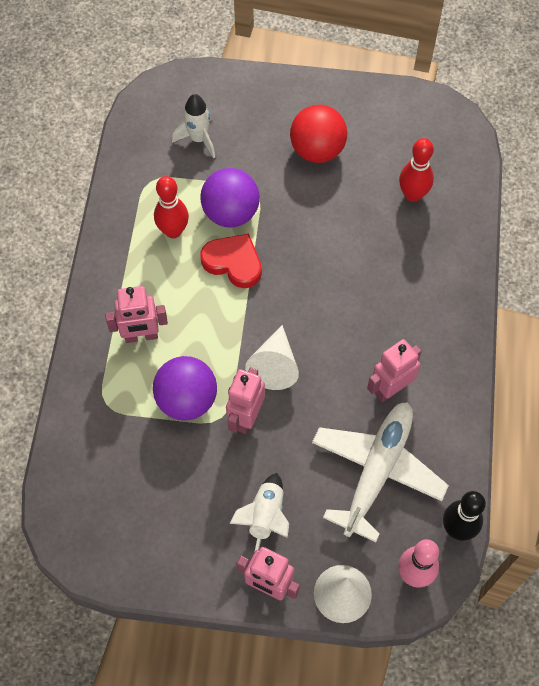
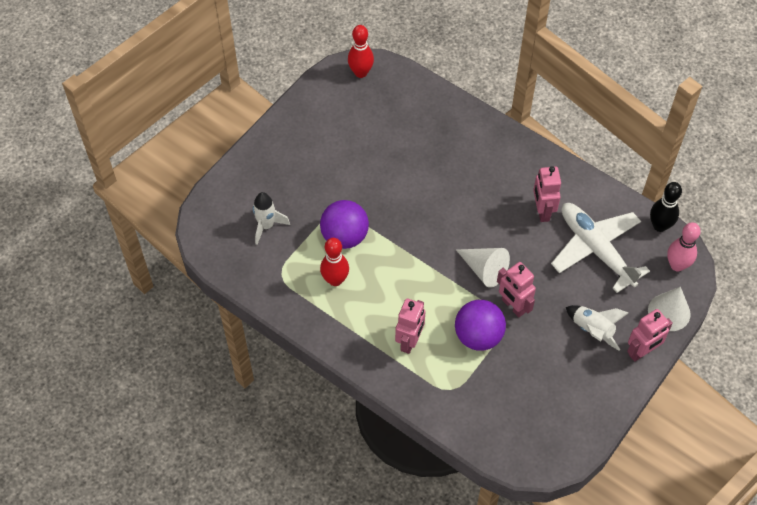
camera: 60 degrees left, 5 degrees down
red heart [200,233,262,288] -> none
red ball [290,105,347,163] -> none
red bowling pin [399,138,434,202] -> red bowling pin moved to [348,25,374,78]

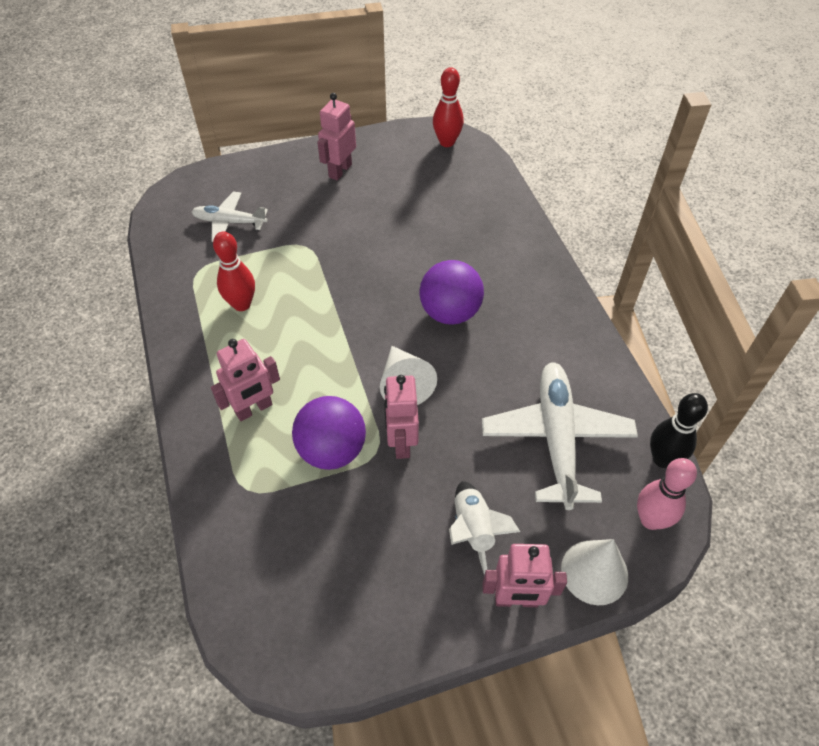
camera: 35 degrees right, 5 degrees down
white rocket [253,192,290,245] -> white plane [191,192,268,242]
purple ball [320,200,369,249] -> purple ball moved to [419,260,484,325]
pink robot [533,166,561,222] -> pink robot moved to [317,93,356,181]

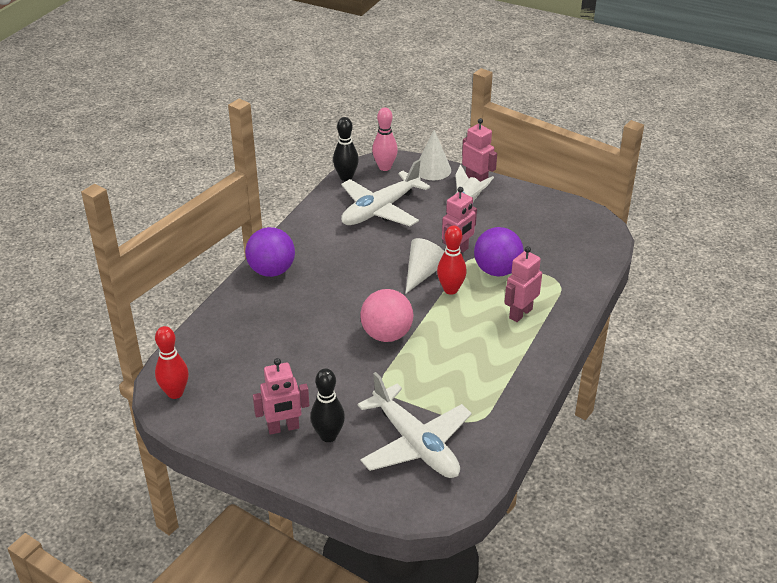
camera: 135 degrees left, 15 degrees down
white plane [191,192,268,242] -> white plane [357,372,472,478], size x1.72
pink robot [211,339,280,421] -> pink robot turned 60 degrees counterclockwise [504,246,542,322]
red bowling pin [213,231,255,311] -> red bowling pin moved to [437,226,467,295]
purple ball [419,260,484,325] -> purple ball moved to [245,227,295,277]
none -> black bowling pin [311,368,345,442]
none -> pink ball [360,289,413,342]

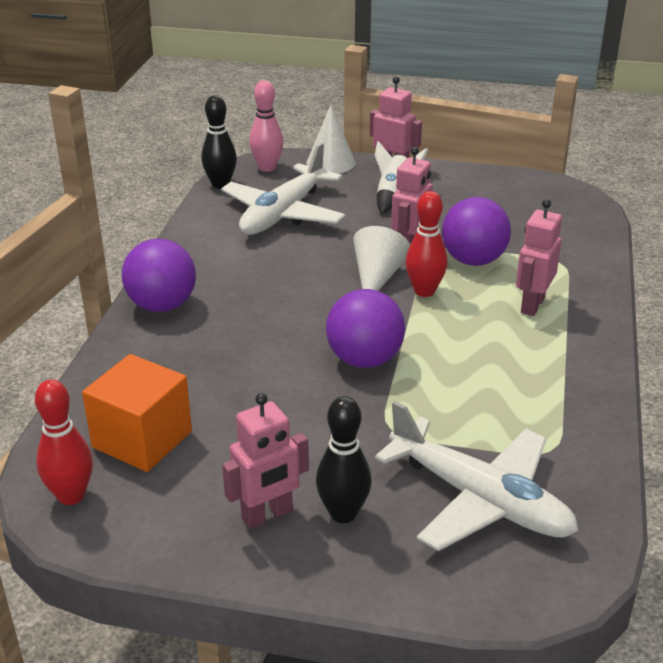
camera: 15 degrees left, 5 degrees down
pink ball [360,289,413,342] -> purple ball [326,289,405,368]
none -> orange cube [82,354,192,472]

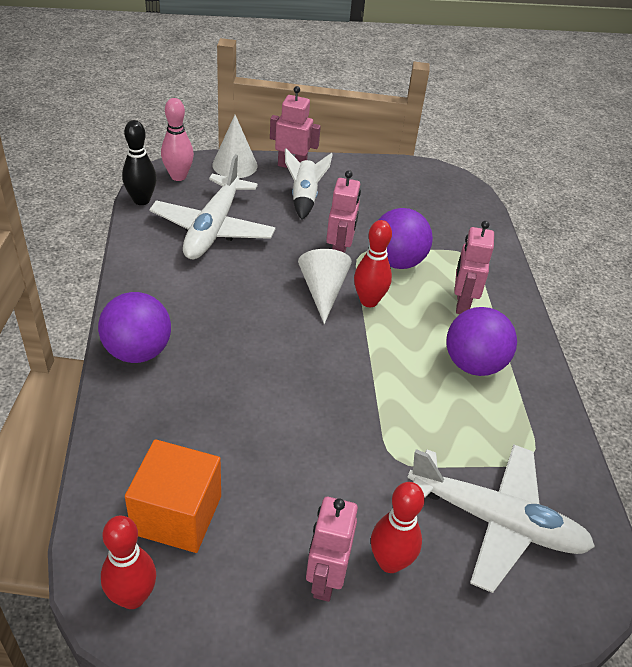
camera: 20 degrees left, 10 degrees up
pink robot [222,393,309,529] -> pink robot turned 150 degrees clockwise [306,497,358,602]
black bowling pin [316,396,372,523] -> red bowling pin [371,482,425,573]
purple ball [326,289,405,368] -> purple ball moved to [446,307,517,376]

